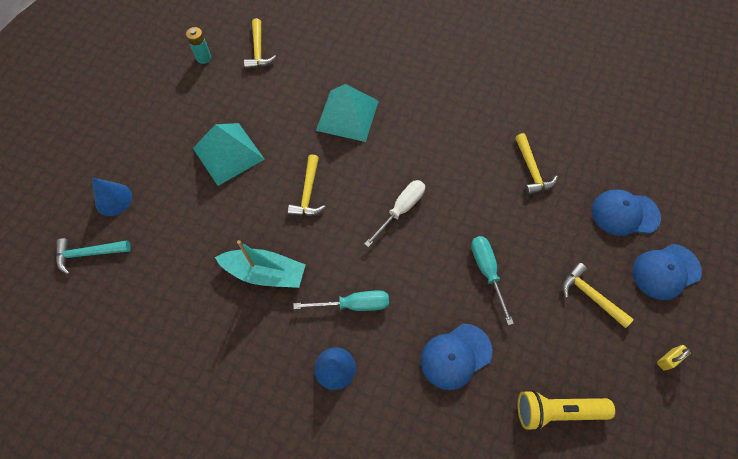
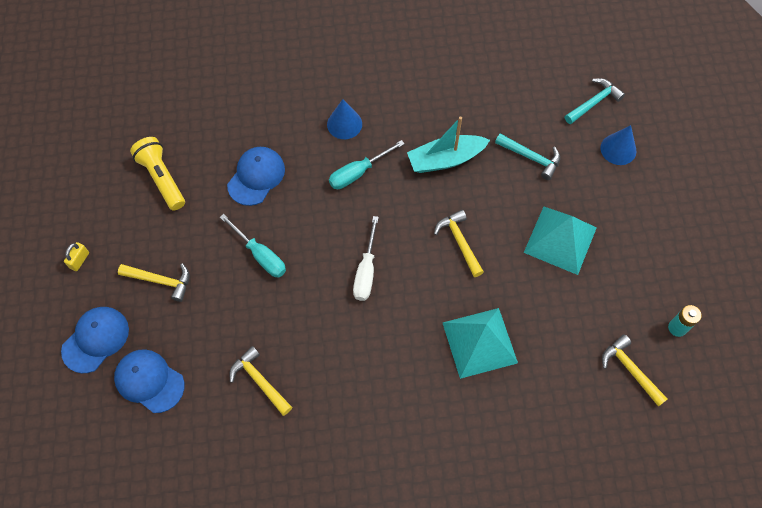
camera: 150 degrees right, 0 degrees up
yellow flashlight [518,390,615,431] -> yellow flashlight turned 90 degrees counterclockwise [130,137,185,210]
blue cap [592,189,661,236] -> blue cap turned 120 degrees counterclockwise [114,349,184,413]
none -> turquoise hammer [495,134,560,180]

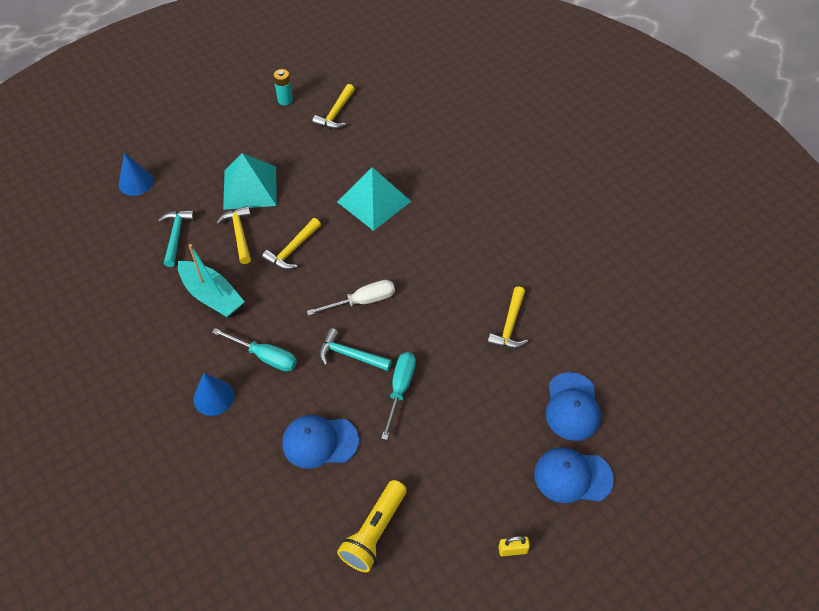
camera: 120 degrees left, 10 degrees down
yellow hammer [118,263,189,302] -> yellow hammer moved to [216,206,251,264]
turquoise hammer [565,78,625,124] -> turquoise hammer moved to [319,328,392,371]

